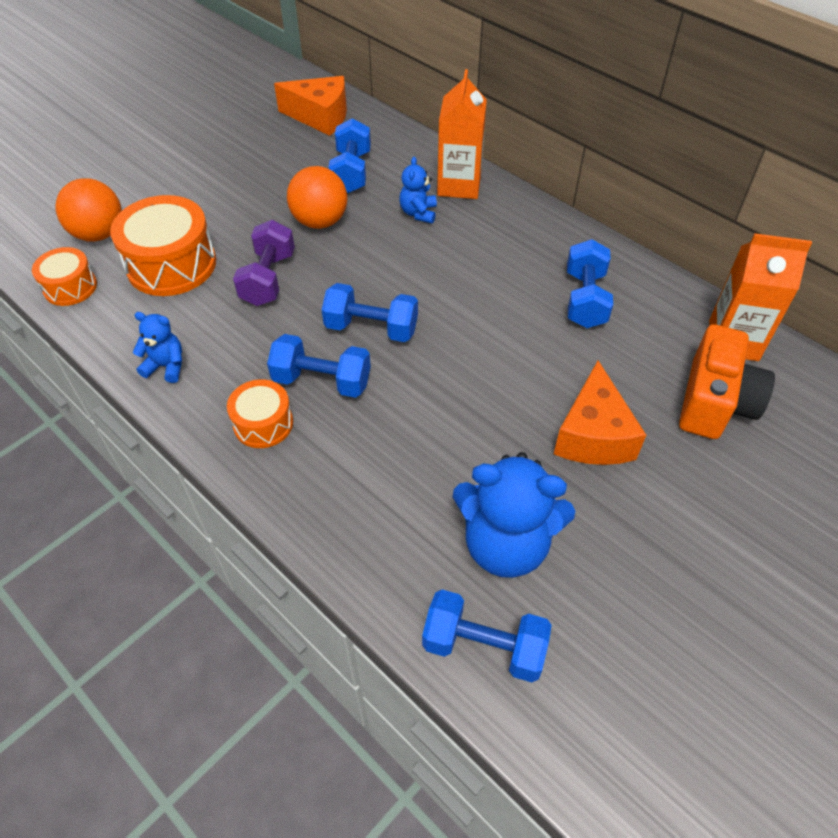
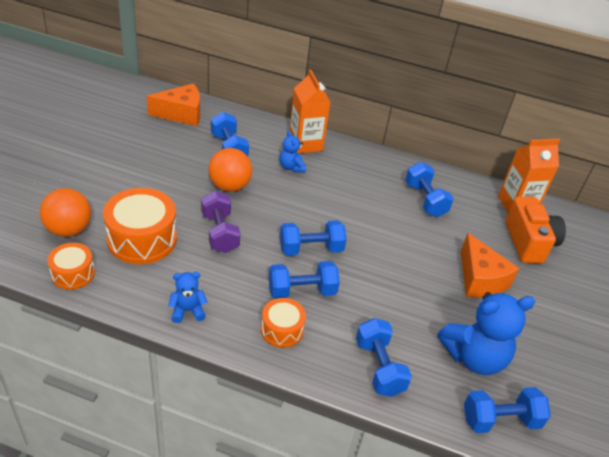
camera: 30 degrees left, 10 degrees down
none -> blue dumbbell [356,318,412,397]

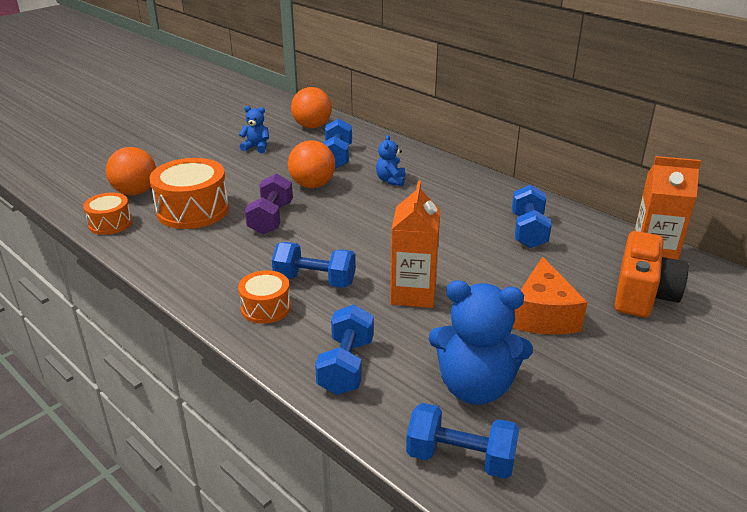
camera: 30 degrees right, 10 degrees down
orange cheese [147,84,200,126] -> orange ball [291,87,332,128]
blue teddy bear [168,272,207,323] -> blue teddy bear moved to [239,106,269,153]
blue dumbbell [280,220,347,256] -> none
orange carton [290,69,331,154] -> orange carton moved to [390,181,440,308]

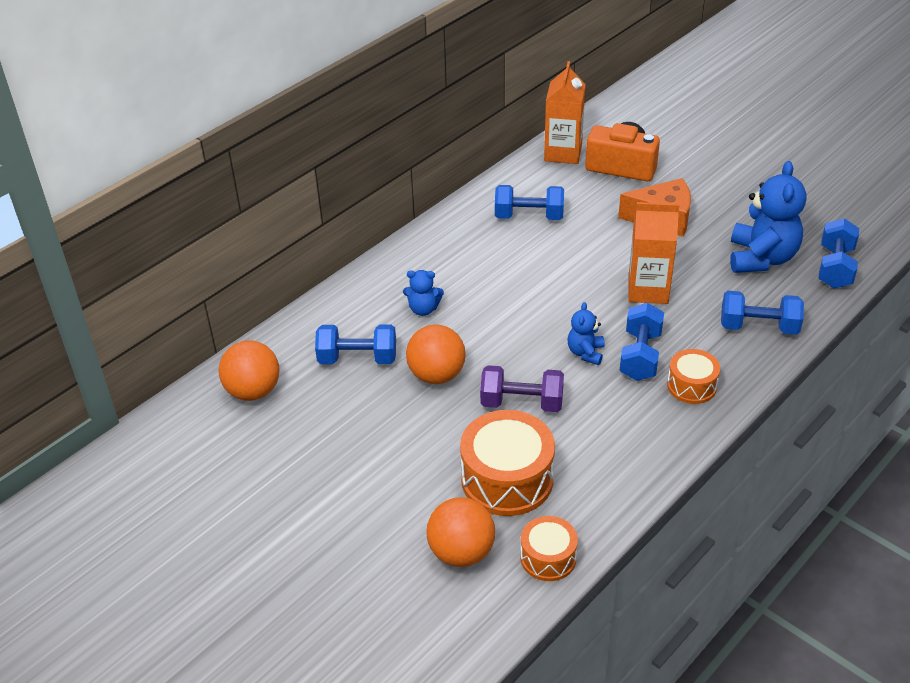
camera: 90 degrees left, 10 degrees up
blue teddy bear [239,106,269,153] -> blue teddy bear moved to [568,302,604,365]

